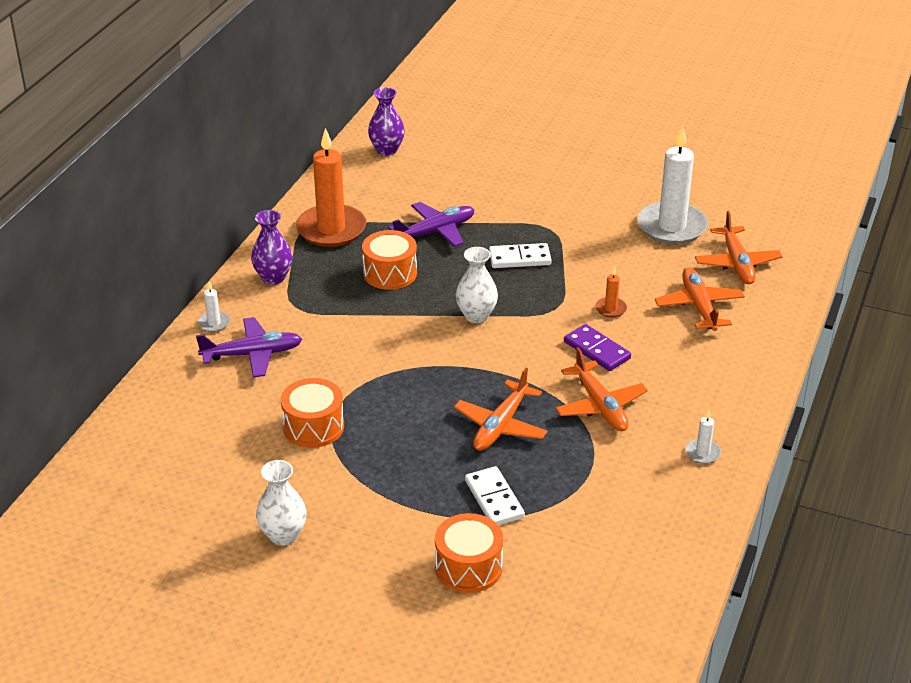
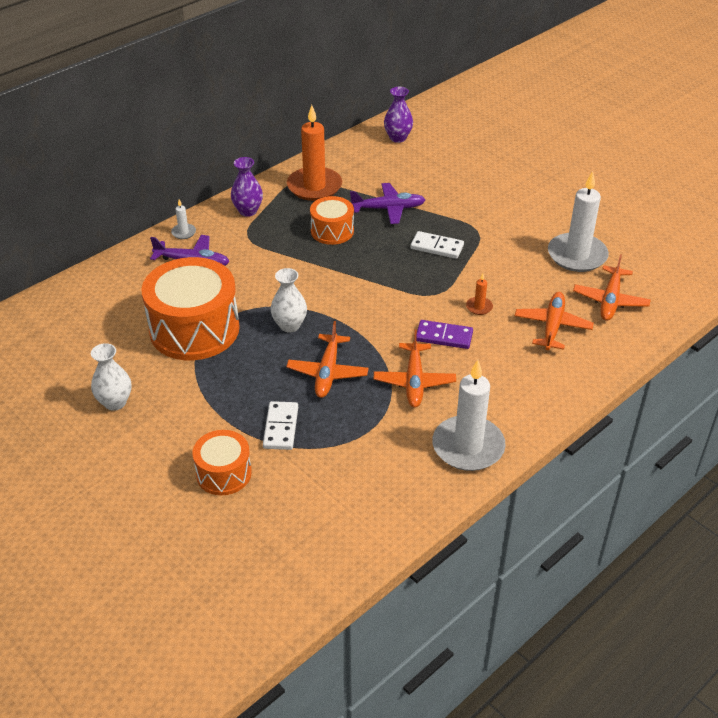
camera: 25 degrees right, 5 degrees up
orange drum [281,378,344,448] -> orange drum [141,257,240,360], size x1.86
orange plane [454,368,548,451] -> orange plane turned 45 degrees counterclockwise [286,321,369,398]
white vase [456,247,498,323] -> white vase moved to [271,268,307,333]
purple domino [564,324,631,371] -> purple domino turned 60 degrees counterclockwise [416,320,473,349]
white candle [685,410,721,464] -> white candle [432,360,506,471], size x2.37

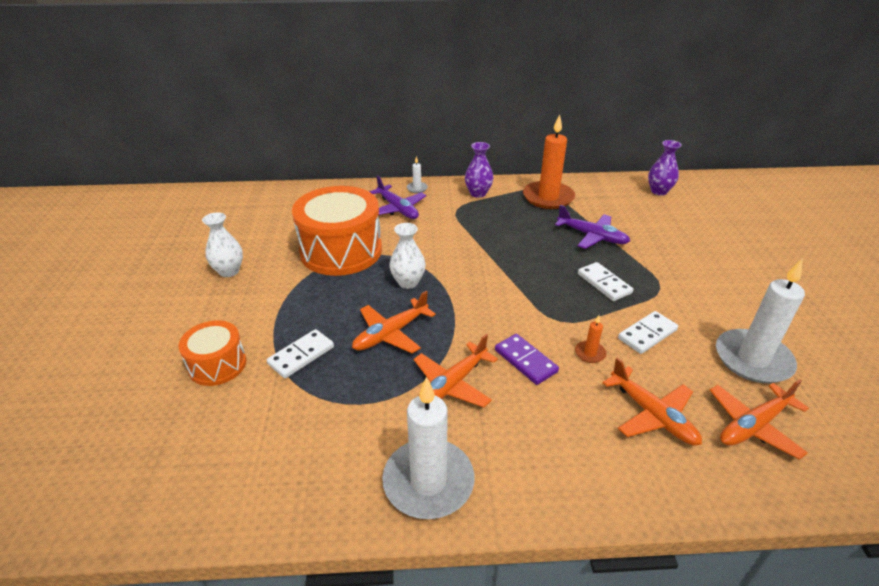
camera: 40 degrees right, 5 degrees down
orange drum [310,196,354,245] -> none
orange plane [515,292,594,350] -> orange plane turned 90 degrees clockwise [602,358,702,445]
none -> white domino [618,311,678,354]

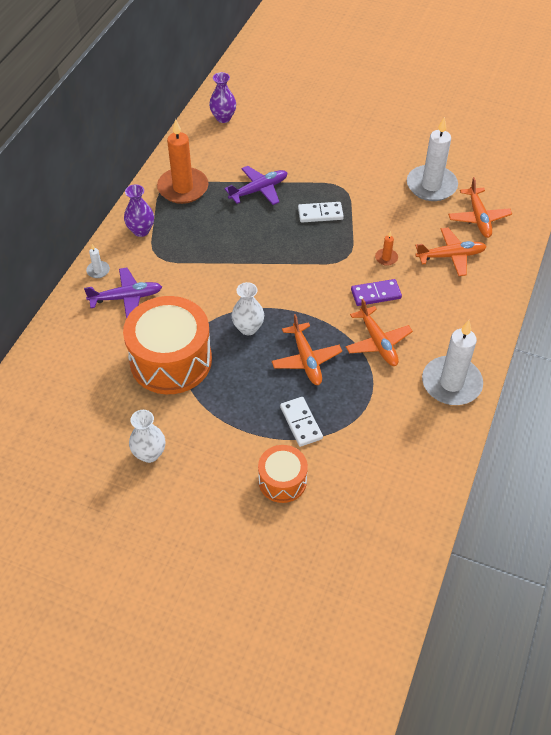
camera: 65 degrees left, 15 degrees up
white domino [618,311,678,354] -> none

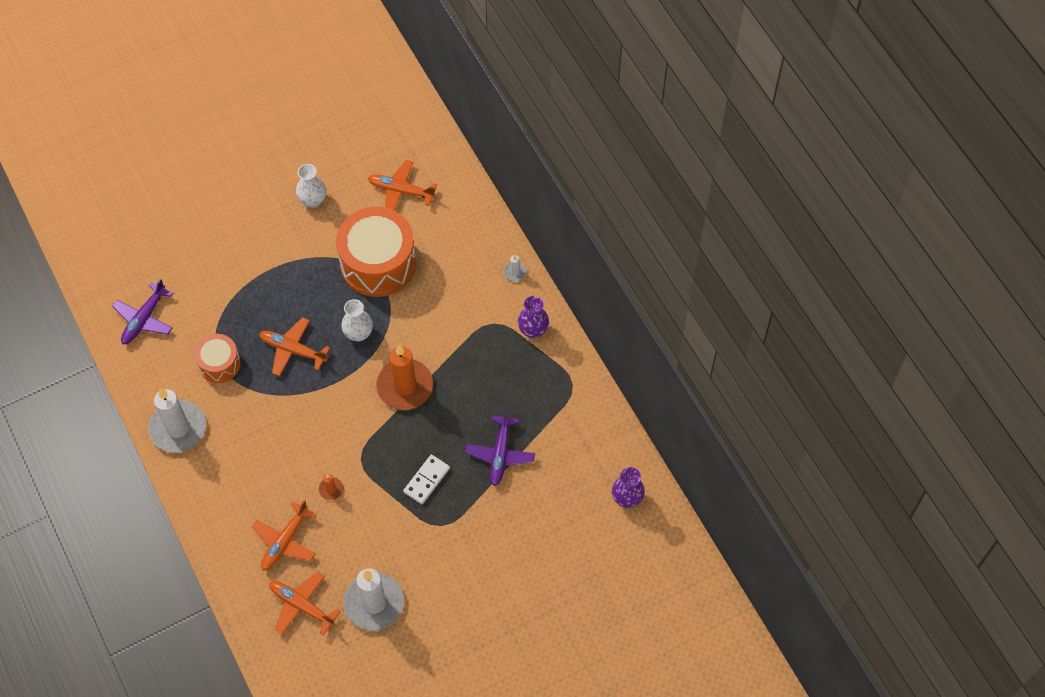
camera: 130 degrees right, 10 degrees up
purple plane [84,268,162,319] -> purple plane moved to [112,278,173,344]
orange candle [157,119,208,204] -> orange candle moved to [376,345,433,410]
orange drum [258,445,308,503] -> orange drum moved to [194,334,241,383]
white domino [280,397,323,447] -> none
orange plane [346,299,413,366] -> orange plane moved to [368,160,437,211]
purple domino [351,279,402,306] -> none

